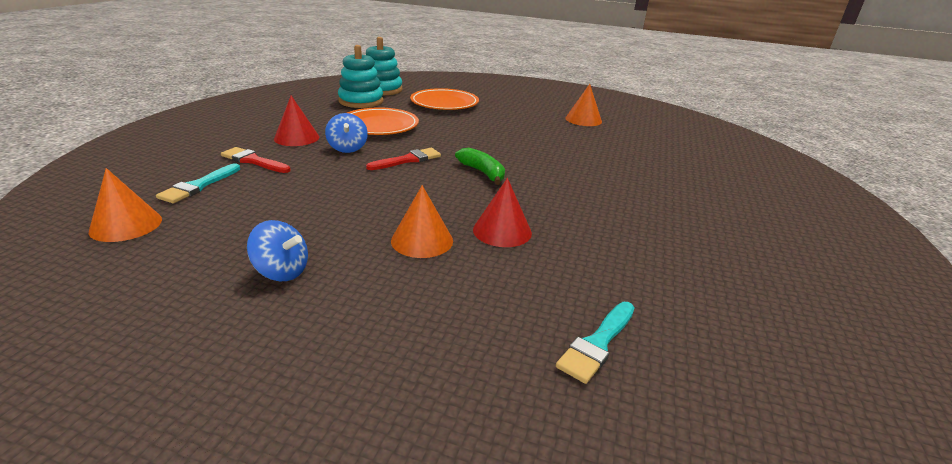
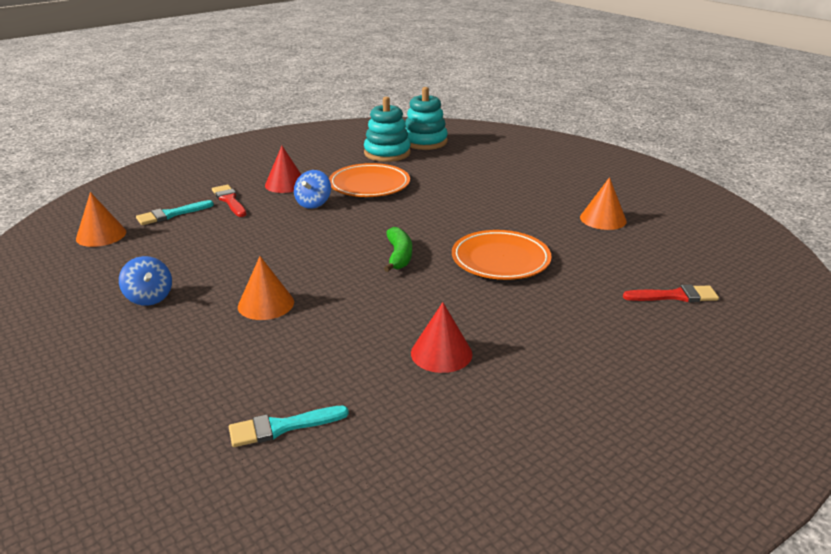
camera: 35 degrees right, 0 degrees up
red brush [366,148,441,170] -> red brush moved to [623,285,719,302]
orange plate [410,88,479,110] -> orange plate moved to [452,230,552,280]
red cone [473,178,532,247] -> red cone moved to [411,302,473,373]

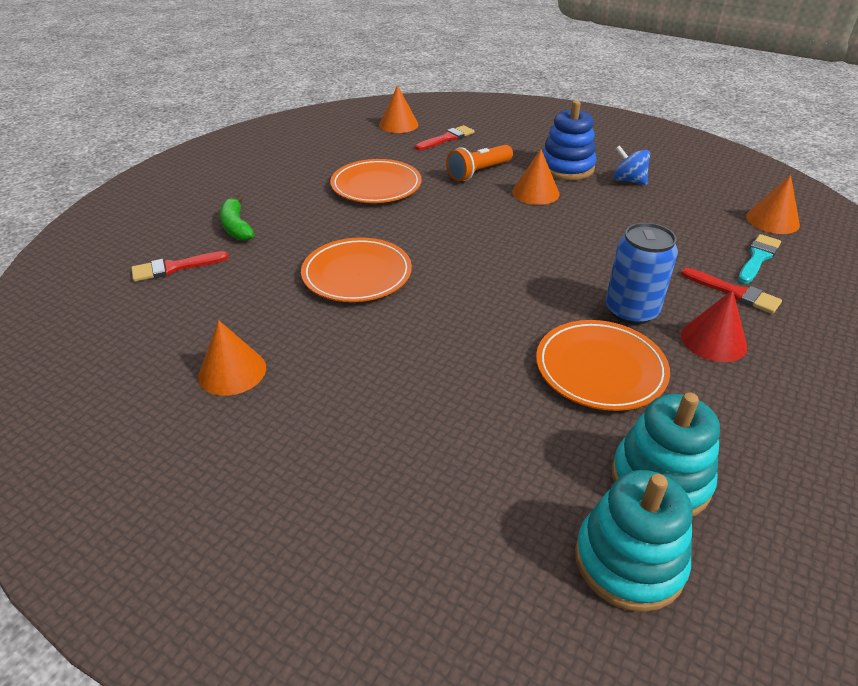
camera: 160 degrees right, 10 degrees up
turquoise brush [229,406,349,447] -> red brush [415,125,475,150]
blue spinning top [294,170,331,209] -> blue can [605,223,678,325]
green banana [384,227,412,272] -> green banana moved to [220,195,255,241]
red cone [411,302,473,373] -> orange plate [330,159,422,203]
none -> orange cone [379,85,418,133]
none -> orange flashlight [446,145,513,181]
none -> blue stacking toy [542,100,597,180]

